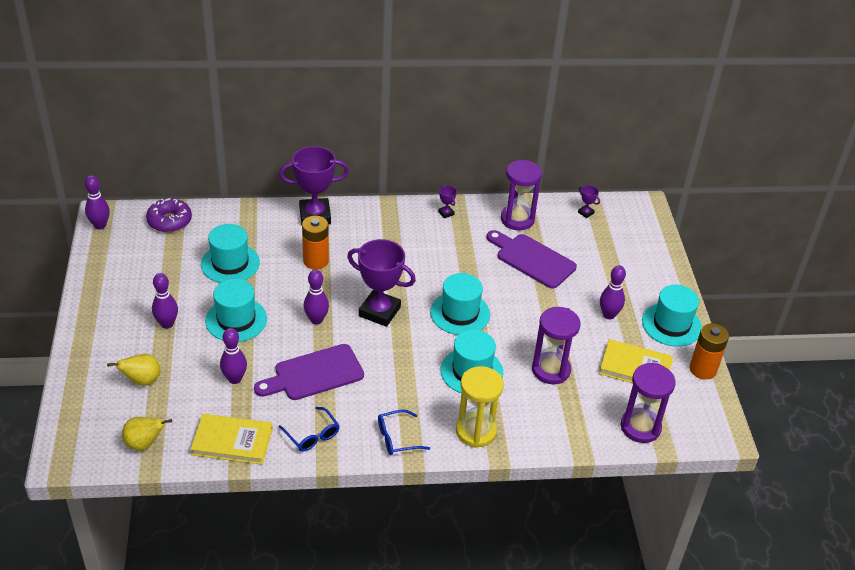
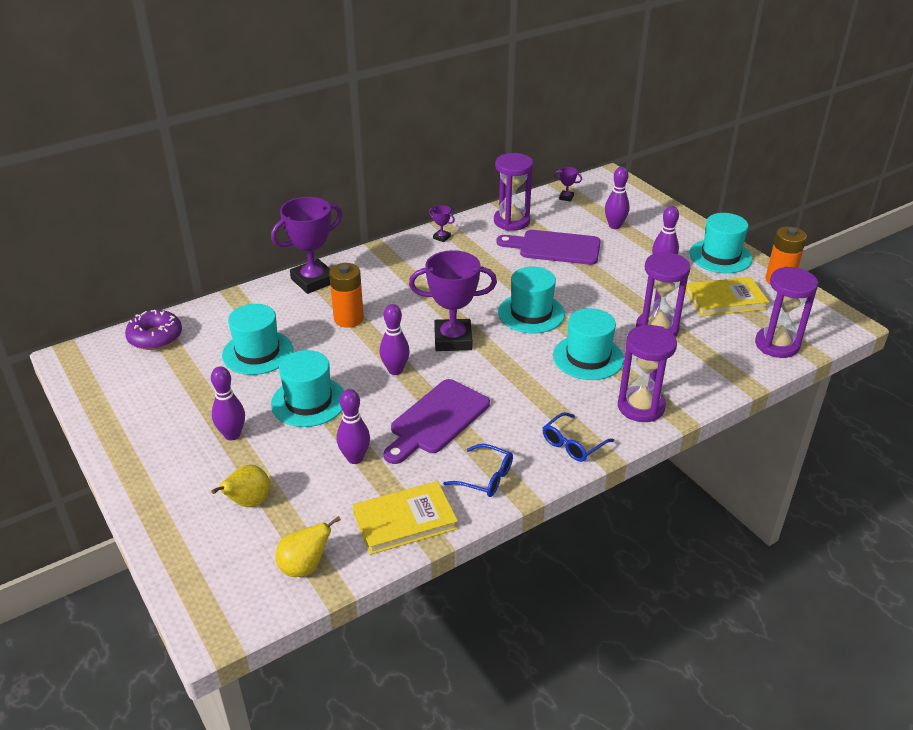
camera: 25 degrees left, 5 degrees down
purple bowling pin [85,175,110,229] -> purple bowling pin moved to [605,167,630,229]
yellow hourglass [456,366,504,448] -> purple hourglass [618,325,677,422]

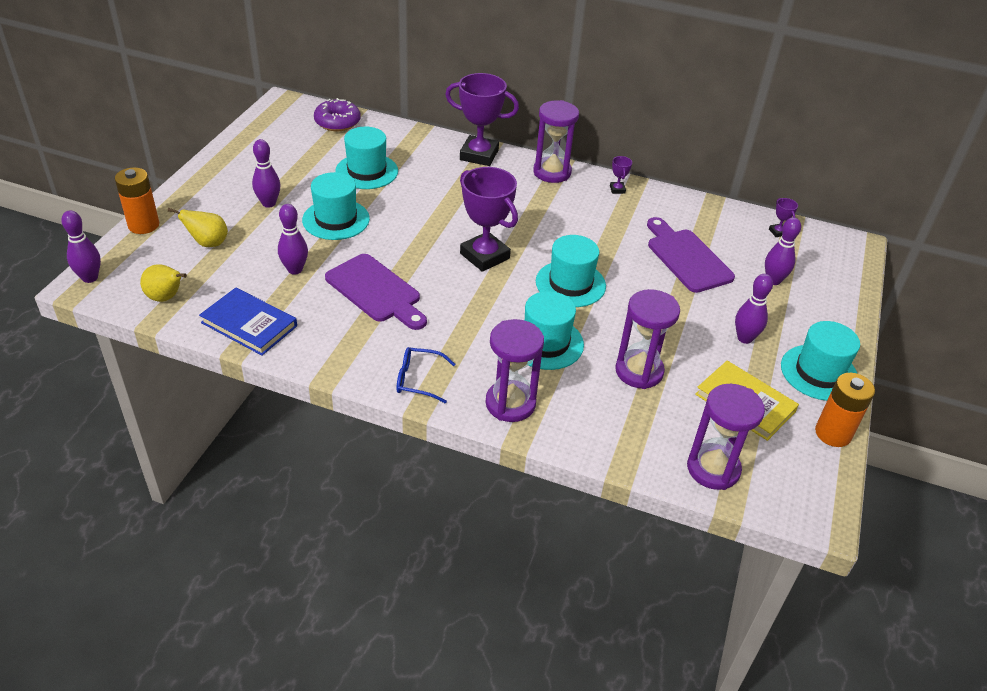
camera: 50 degrees right, 5 degrees up
orange battery [329,263,364,328] -> orange battery moved to [115,167,159,234]
yellow book [353,481,458,555] -> blue book [199,288,297,356]
purple bowling pin [380,304,410,375] -> purple bowling pin moved to [61,210,101,283]
purple cutting board [384,379,490,464] -> purple cutting board turned 135 degrees counterclockwise [325,254,427,330]
blue glasses [443,444,513,497] -> none
purple hourglass [494,153,533,231] -> purple hourglass moved to [533,100,579,183]

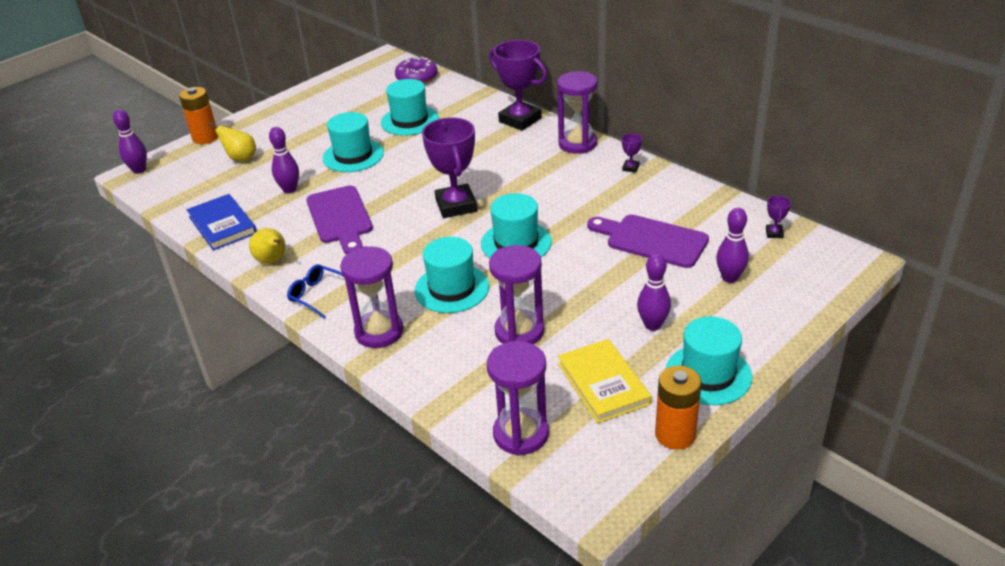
camera: 30 degrees right, 5 degrees down
yellow pear [140,264,187,302] -> yellow pear moved to [249,228,286,264]
purple bowling pin [252,139,280,208] -> none
purple cutting board [647,217,735,293] -> purple cutting board turned 60 degrees counterclockwise [587,215,709,268]

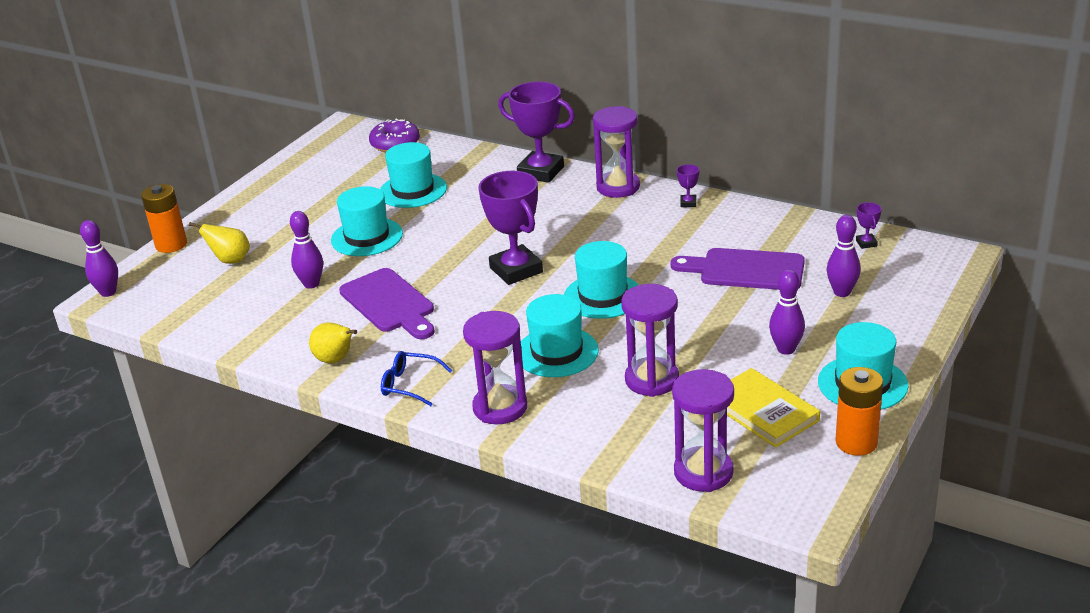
camera: 15 degrees left, 5 degrees down
blue book [187,194,257,251] -> none

